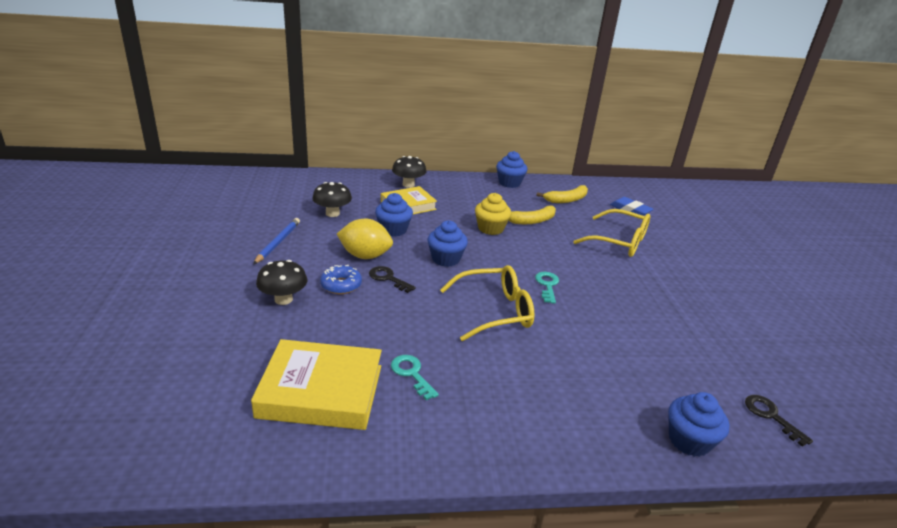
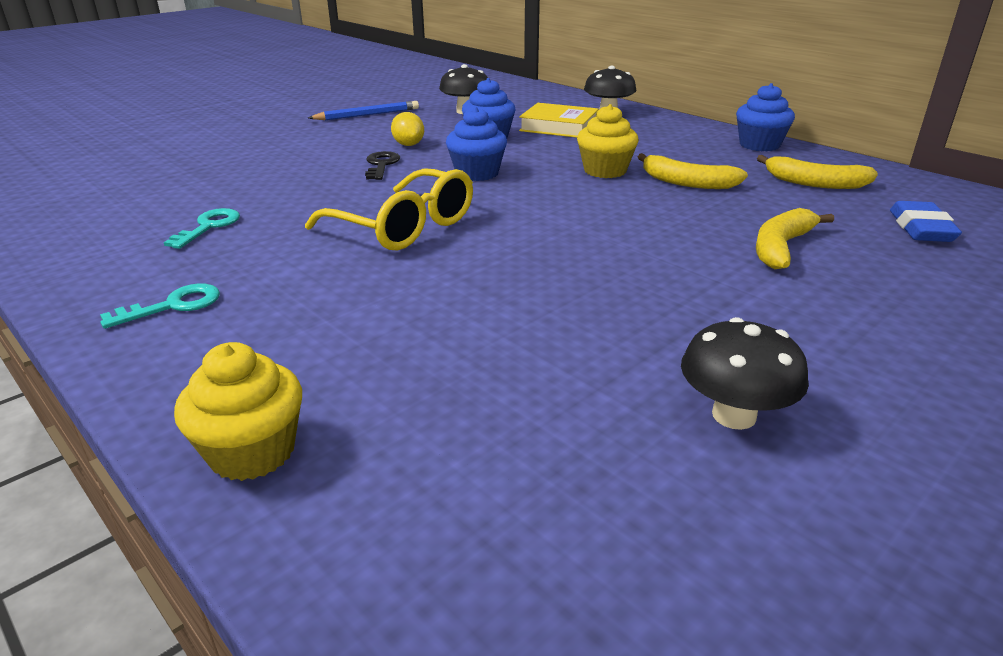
camera: 55 degrees right, 0 degrees up
yellow book [251,339,382,430] -> none
black mushroom [256,260,307,305] -> black mushroom moved to [681,317,809,430]
blue donut [320,265,362,294] -> none
yellow lemon [337,218,393,259] -> yellow lemon [391,112,424,146], size x0.60
turquoise key [535,272,559,304] -> turquoise key moved to [100,284,220,329]
yellow glasses [573,209,650,257] -> yellow banana [756,208,834,269]
blue cupcake [668,392,730,457] -> yellow cupcake [174,342,302,481]
black key [745,395,813,447] -> none

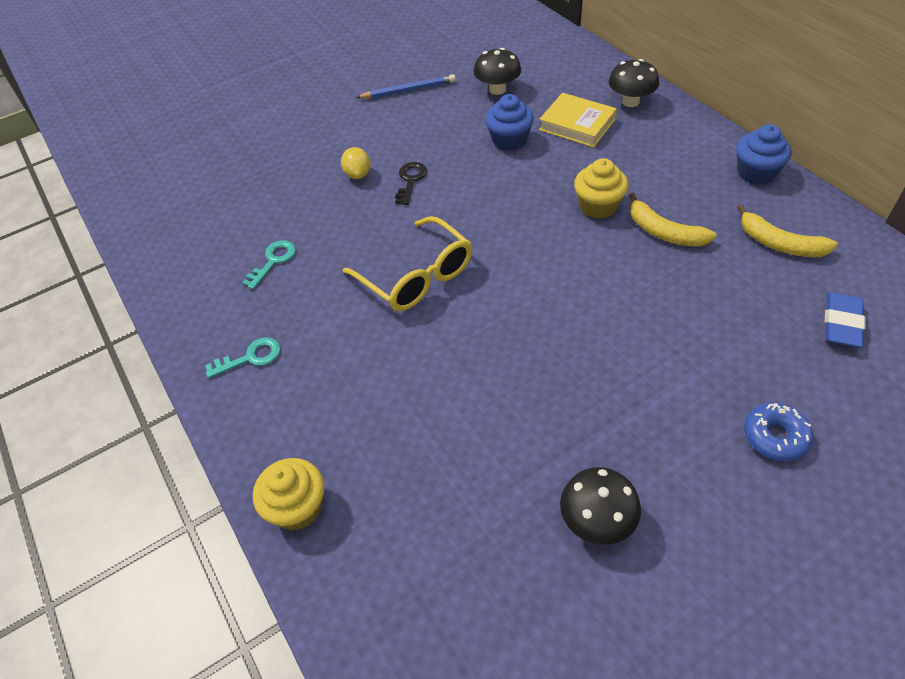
camera: 15 degrees right, 20 degrees up
yellow lemon [391,112,424,146] -> yellow lemon moved to [341,147,370,179]
blue cupcake [446,107,507,181] -> none
yellow banana [756,208,834,269] -> none
none -> blue donut [744,403,814,462]

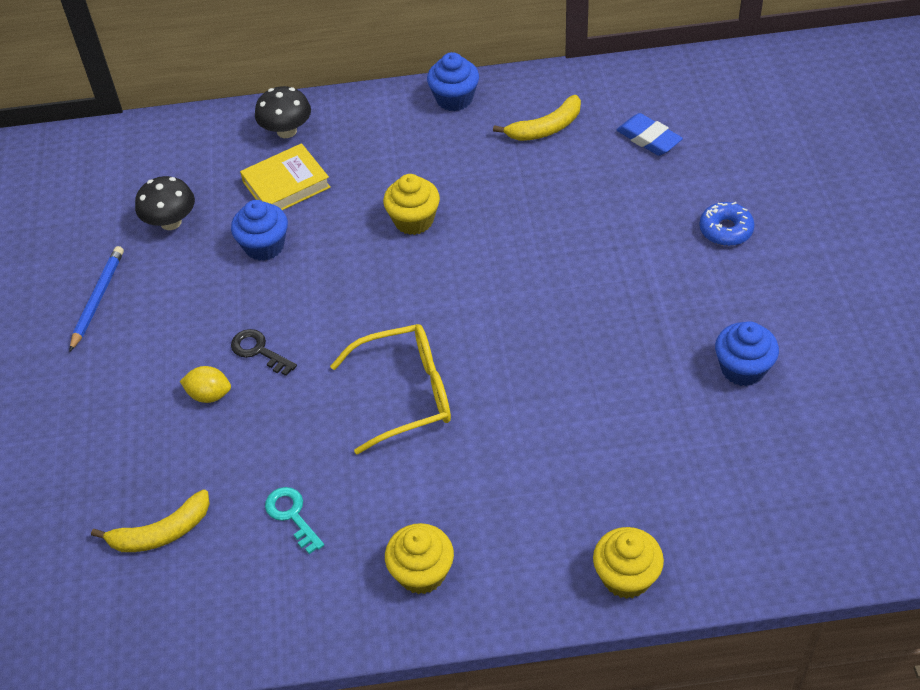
camera: 65 degrees left, 0 degrees up
turquoise key [205,337,281,378] -> yellow cupcake [385,523,454,594]
black mushroom [560,467,641,545] -> blue cupcake [715,321,779,386]
yellow banana [629,193,717,247] -> yellow banana moved to [91,489,210,552]

